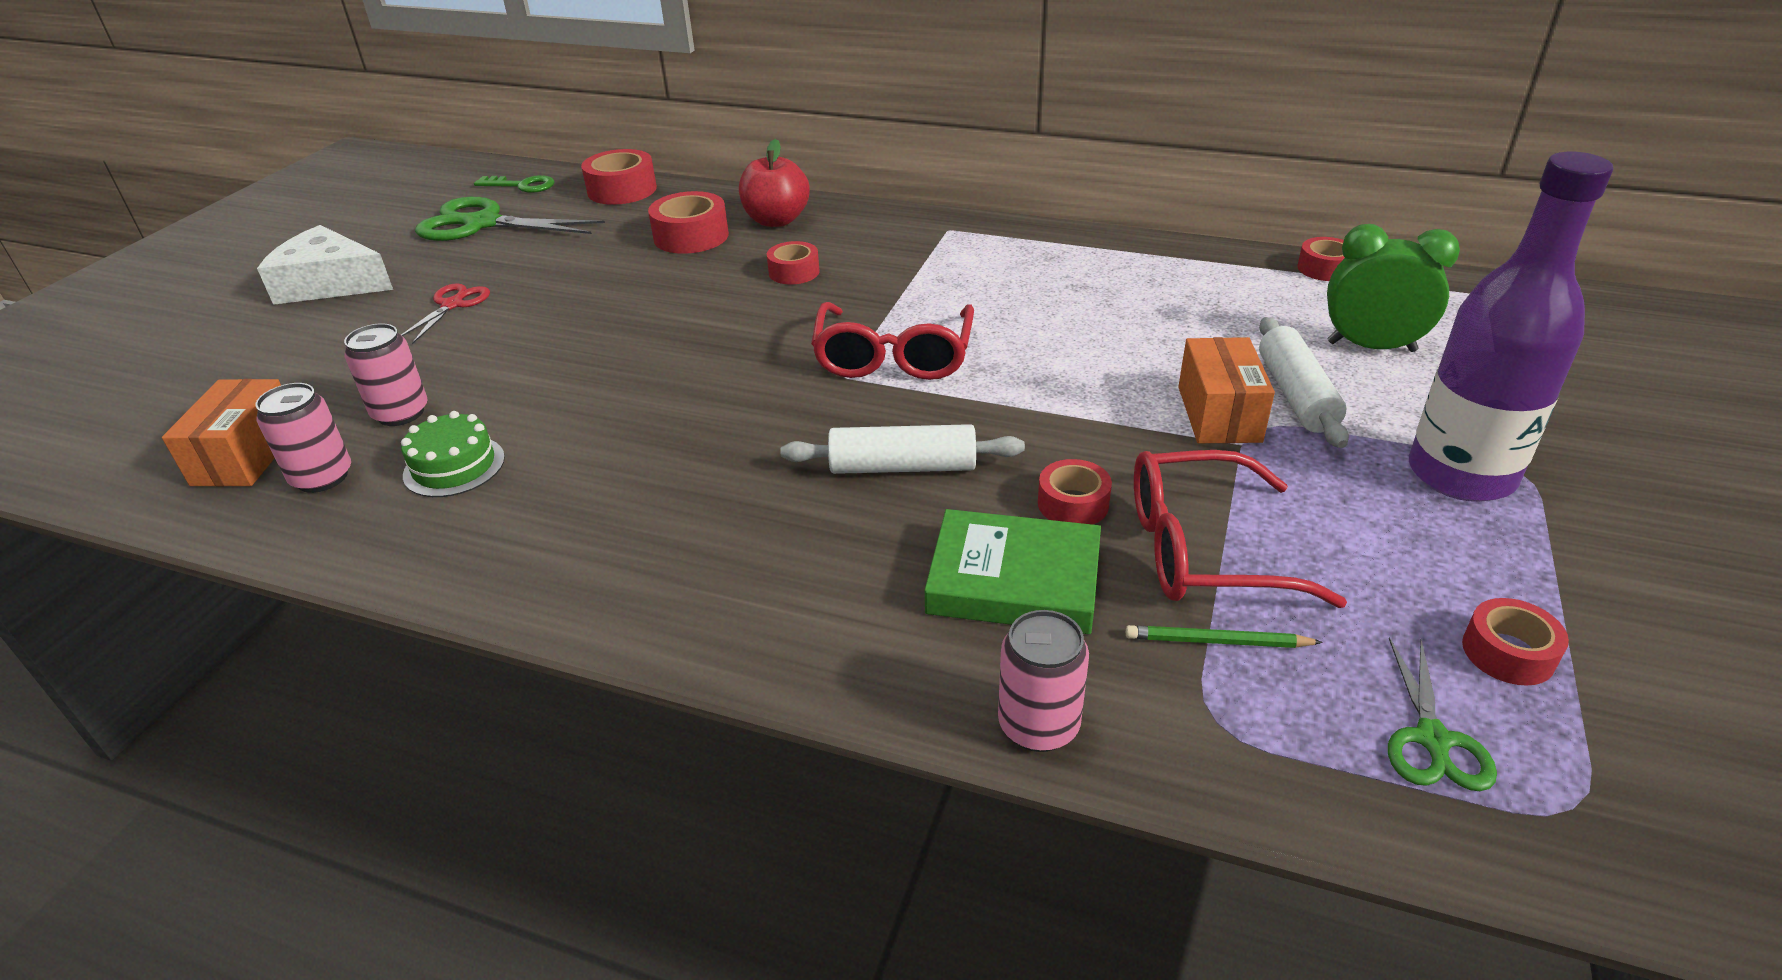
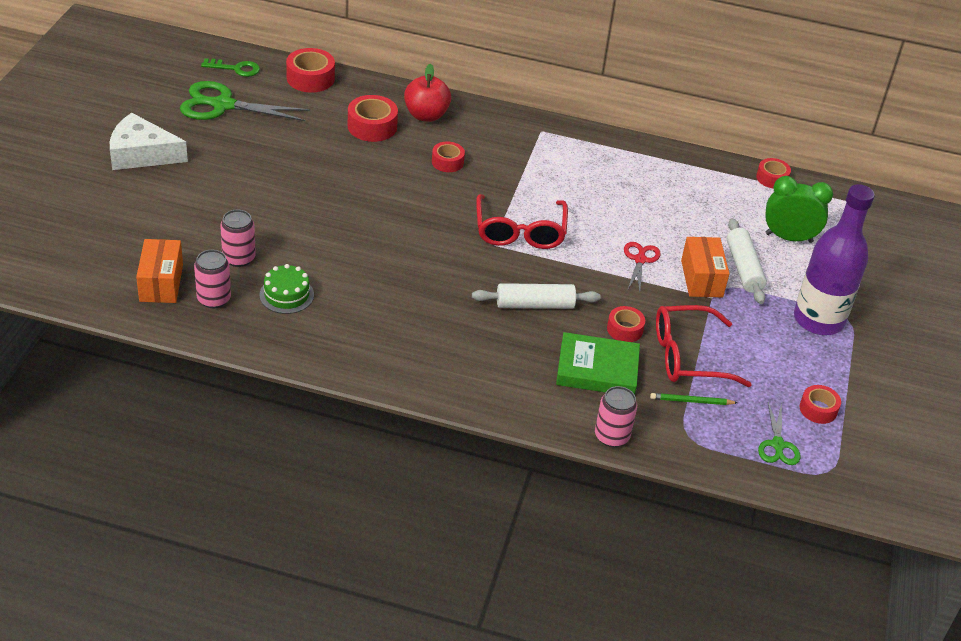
camera: 10 degrees left, 5 degrees up
red scissors [401,283,490,344] -> red scissors moved to [624,242,661,293]

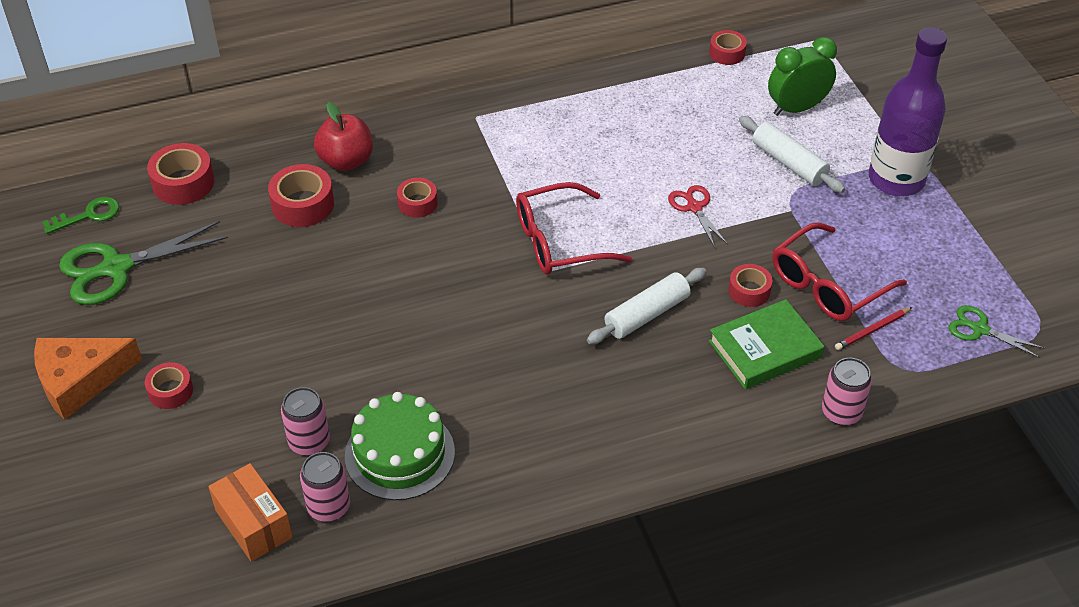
camera: 30 degrees left, 5 degrees up
white cheese [110,113,188,170] -> orange cheese [34,338,142,420]
green cake [259,264,314,314] -> green cake [345,392,455,500], size x1.60
red glasses [476,194,568,249] -> red glasses turned 105 degrees clockwise [516,182,632,275]
green pencil [650,393,738,405] -> red pencil [835,307,913,350]
orange box [681,237,730,297] -> none
green scissors [758,402,800,465] -> green scissors turned 150 degrees clockwise [949,305,1045,358]
red tape [799,385,841,424] -> red tape moved to [145,362,193,409]

